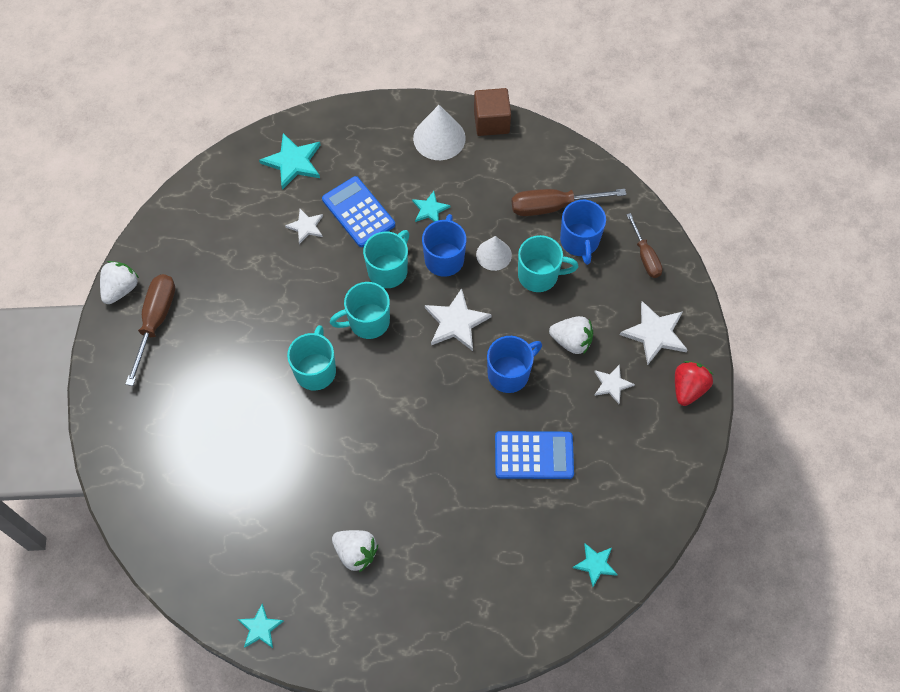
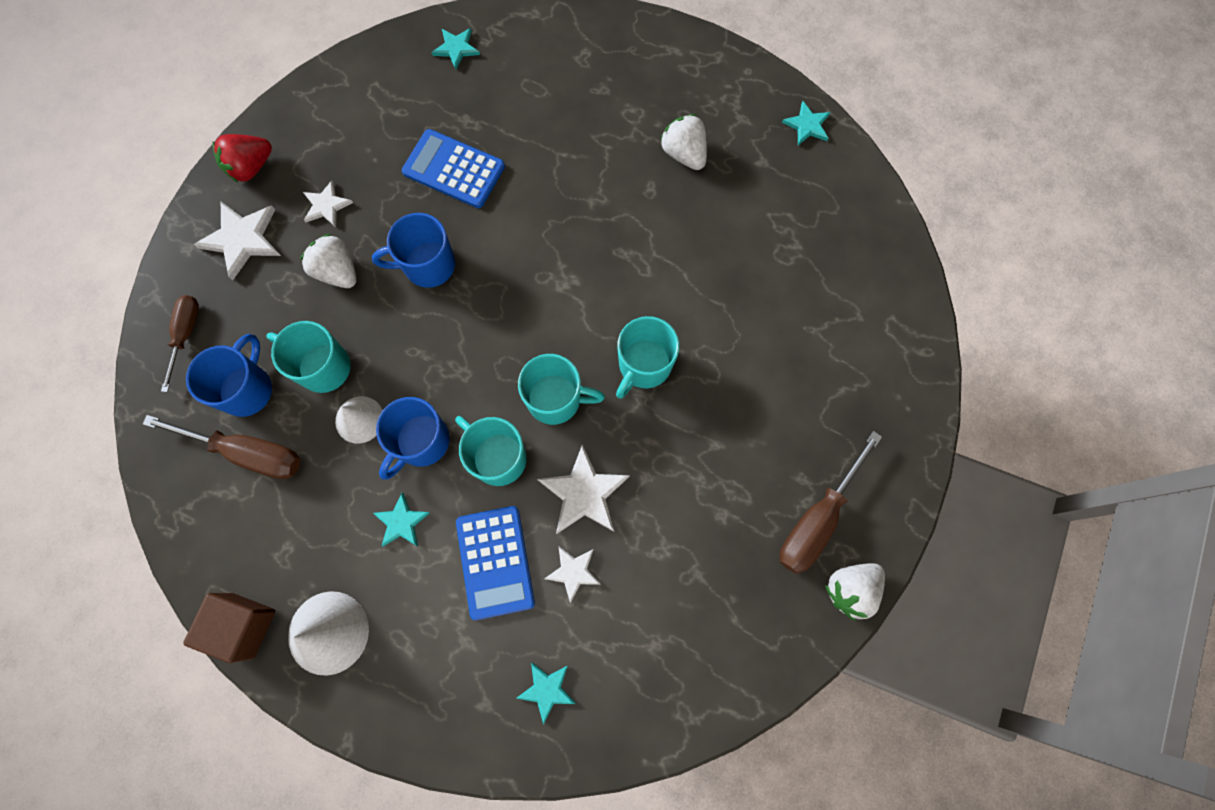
camera: 155 degrees left, 10 degrees up
turquoise star [259,133,320,190] -> turquoise star [516,662,576,724], size x0.60
turquoise mug [363,230,409,288] -> turquoise mug turned 75 degrees clockwise [455,416,527,486]
white star [425,288,492,351] -> white star moved to [537,445,630,534]

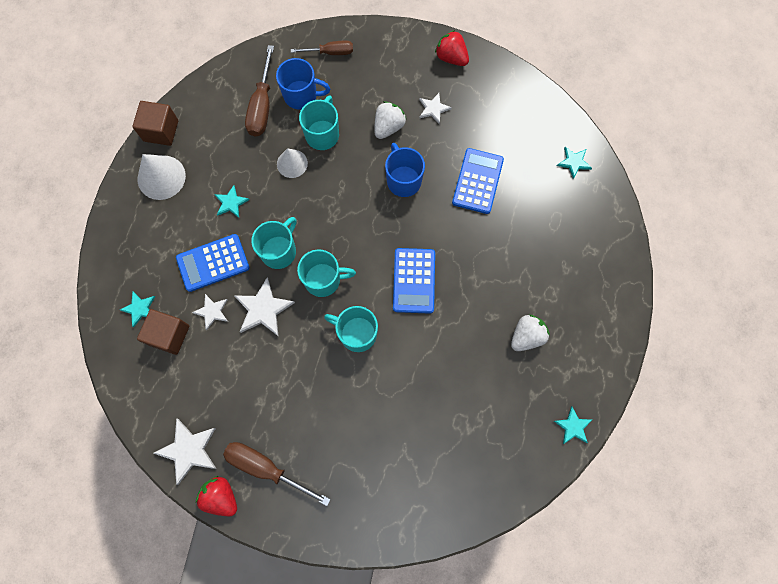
camera: 80 degrees right, 0 degrees up
white star [193,202,281,280] -> white star moved to [153,419,216,485]
blue mug [376,397,450,480] -> none
turquoise mug [518,354,605,425] -> turquoise mug turned 90 degrees counterclockwise [297,249,356,297]
white strawberry [825,563,885,621] -> red strawberry [196,476,237,516]
none -> brown cube [137,309,189,355]
none -> blue calculator [393,248,435,314]

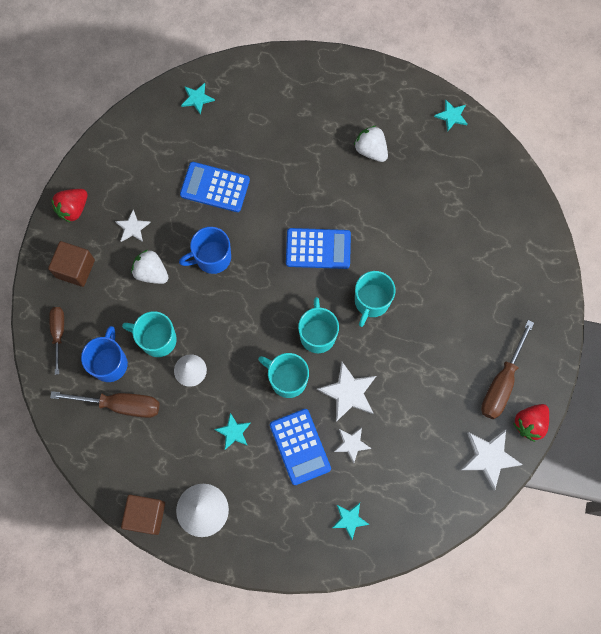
camera: 90 degrees left, 0 degrees up
brown cube [137,309,189,355] -> brown cube moved to [48,241,95,287]

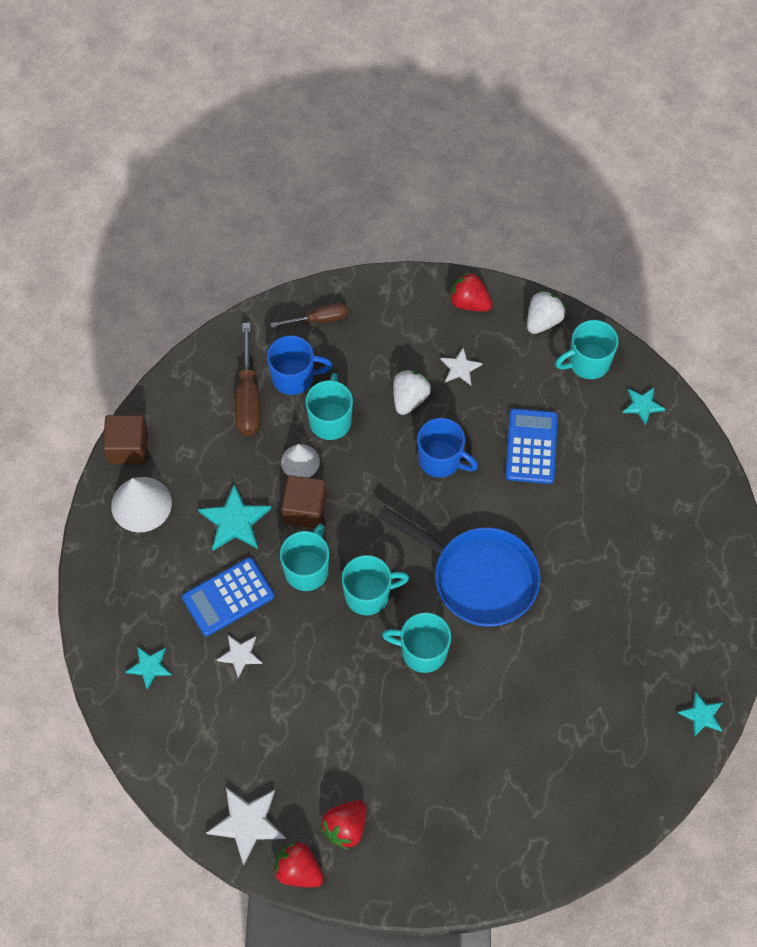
camera: 80 degrees right, 10 degrees down
brown cube [48,241,95,287] -> brown cube moved to [281,475,327,528]
blue mug [179,227,231,274] -> blue mug turned 150 degrees clockwise [417,418,478,478]
turquoise star [214,413,251,450] -> turquoise star [198,484,271,551], size x1.65
blue calculator [286,228,351,269] -> blue pan [377,506,541,627]
white star [317,362,376,422] -> none
white strawberry [354,126,388,162] -> white strawberry moved to [527,290,566,334]
brown screwdriver [481,320,534,419] -> red strawberry [321,800,367,850]
none -> turquoise mug [555,320,619,379]

